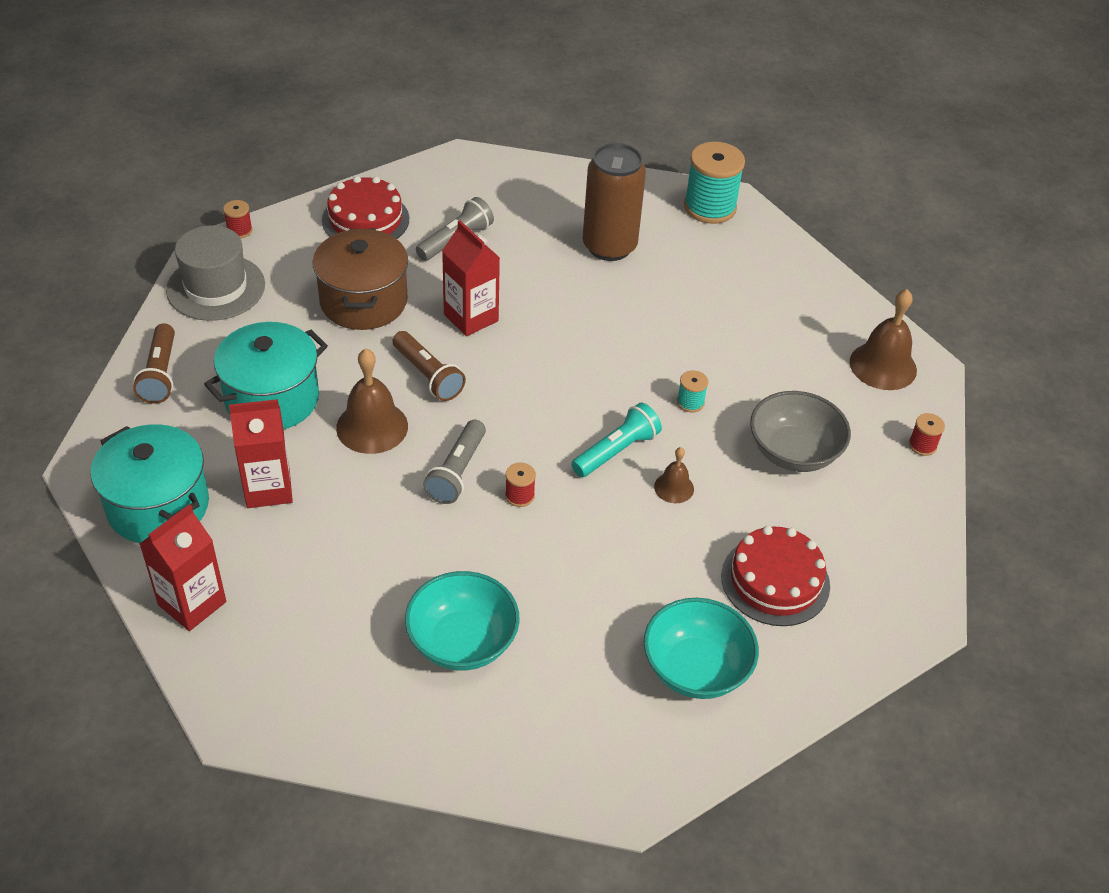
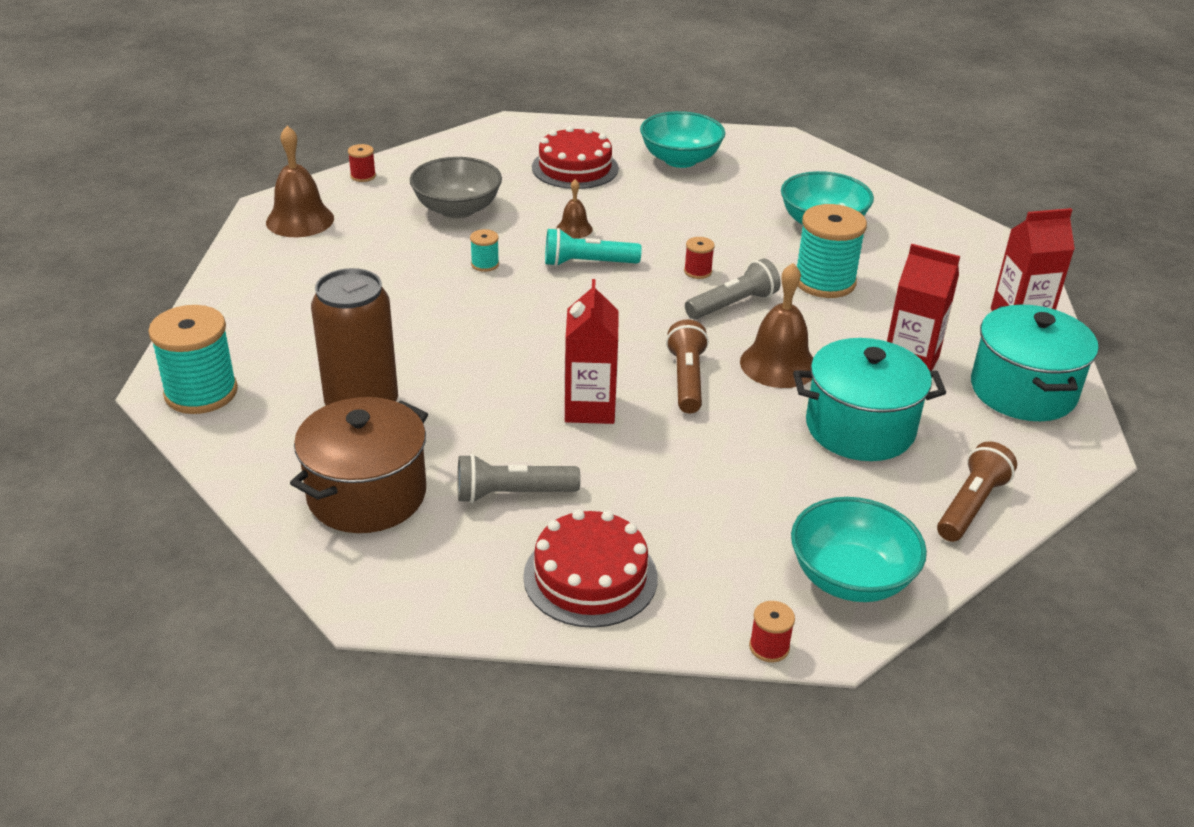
camera: 140 degrees left, 10 degrees down
grey hat [166,225,265,321] -> turquoise bowl [791,497,927,602]
brown pot [312,229,408,330] -> brown pot moved to [290,397,428,533]
none -> turquoise spool [797,204,867,298]

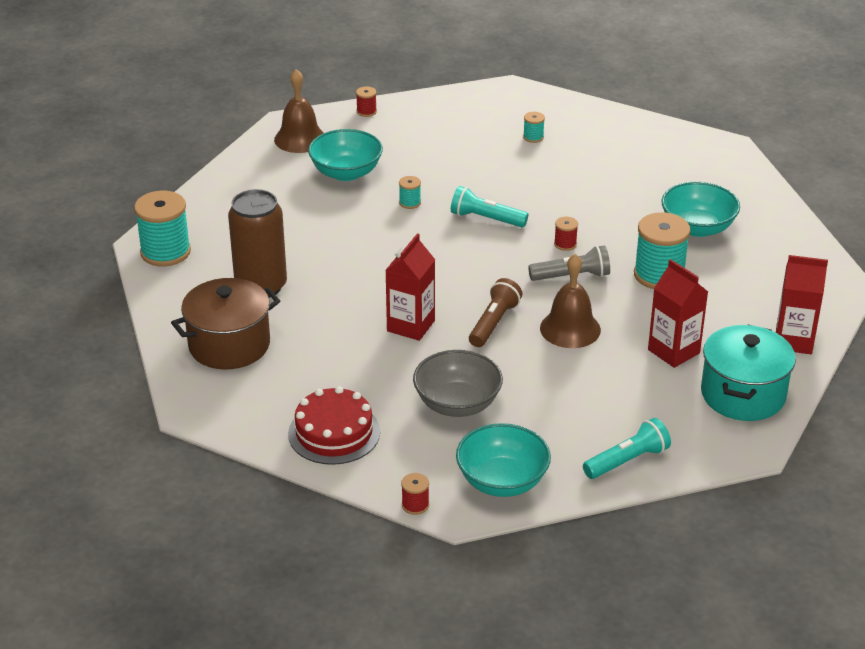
camera: 25 degrees right, 0 degrees up
grey bowl [410,157,502,219] -> grey bowl moved to [413,350,503,417]
grey flashlight [457,454,581,503] -> none
red cake [532,126,619,189] -> turquoise spool [523,112,545,143]
brown bell [556,179,593,238] -> none
turquoise bowl [640,111,725,168] -> turquoise bowl moved to [308,129,383,181]
turquoise pot [793,338,946,461] -> none
brown flashlight [937,441,1017,542] -> turquoise flashlight [583,418,671,479]

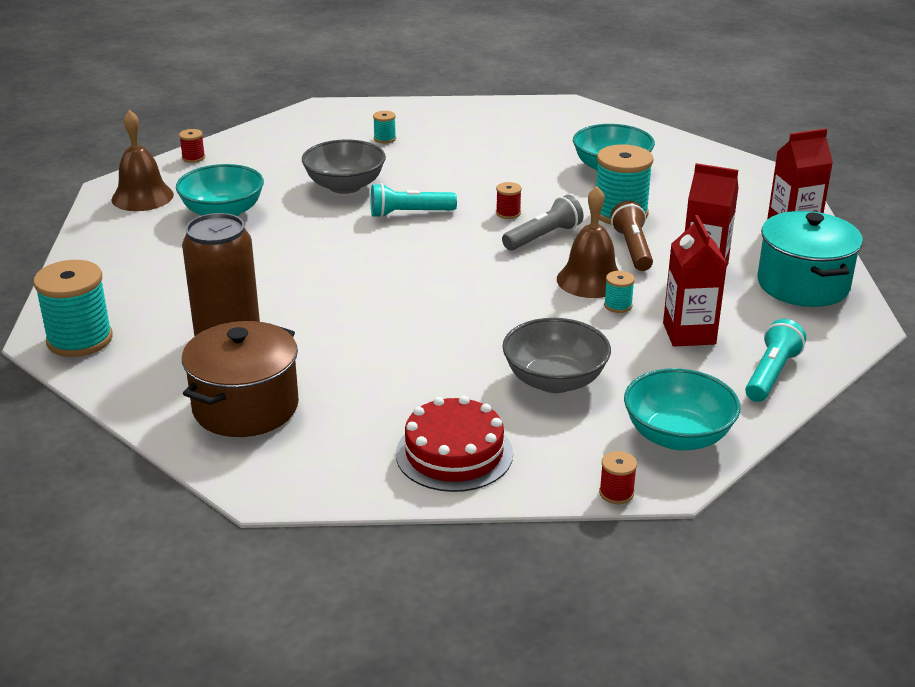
camera: 30 degrees left, 5 degrees down
red carton [385,233,435,341] -> red carton moved to [663,215,727,347]
turquoise spool [399,176,421,209] -> turquoise spool moved to [604,271,635,313]
brown flashlight [469,278,522,347] -> brown flashlight moved to [611,201,653,271]
none -> grey bowl [302,139,386,194]

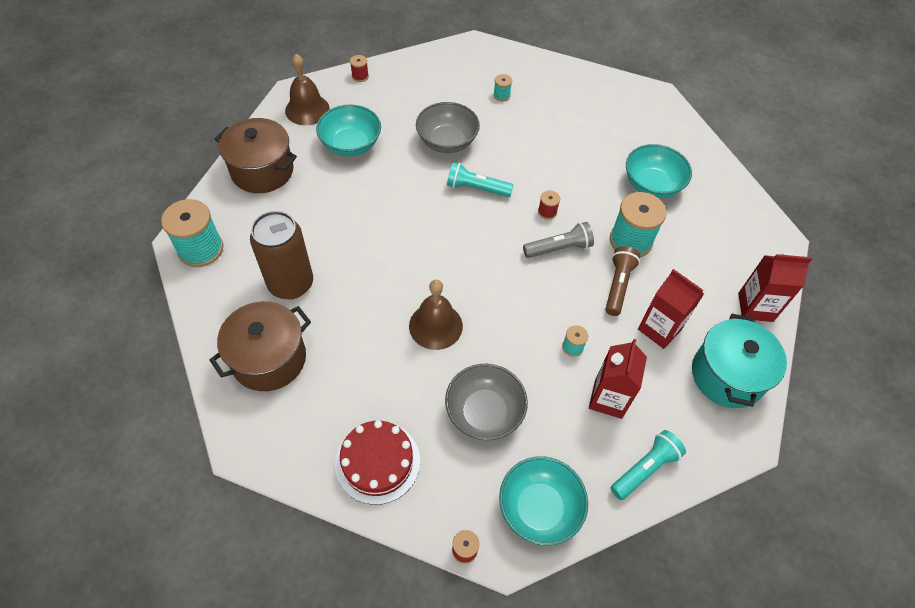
camera: 20 degrees right, 25 degrees up
brown bell [557,186,619,298] -> brown bell moved to [409,280,463,350]
none -> brown pot [215,118,297,193]

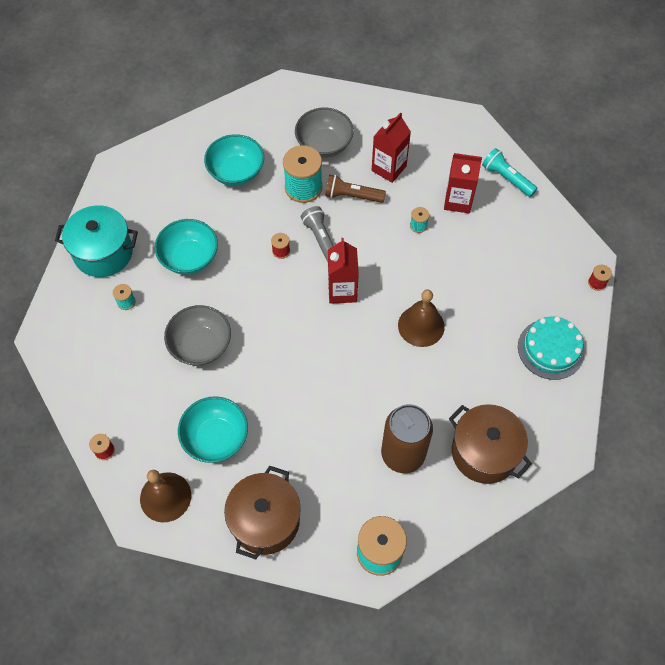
camera: 95 degrees left, 5 degrees up
red cake [335,420,420,505] -> turquoise cake [518,316,585,380]
grey bowl [445,364,528,440] -> grey bowl moved to [295,108,354,158]
turquoise flashlight [447,162,513,197] -> none
turquoise bowl [499,456,588,546] -> turquoise bowl moved to [154,219,218,275]
turquoise pot [692,314,787,408] -> turquoise pot moved to [55,205,138,277]
red carton [738,253,812,322] -> red carton moved to [328,238,359,304]

